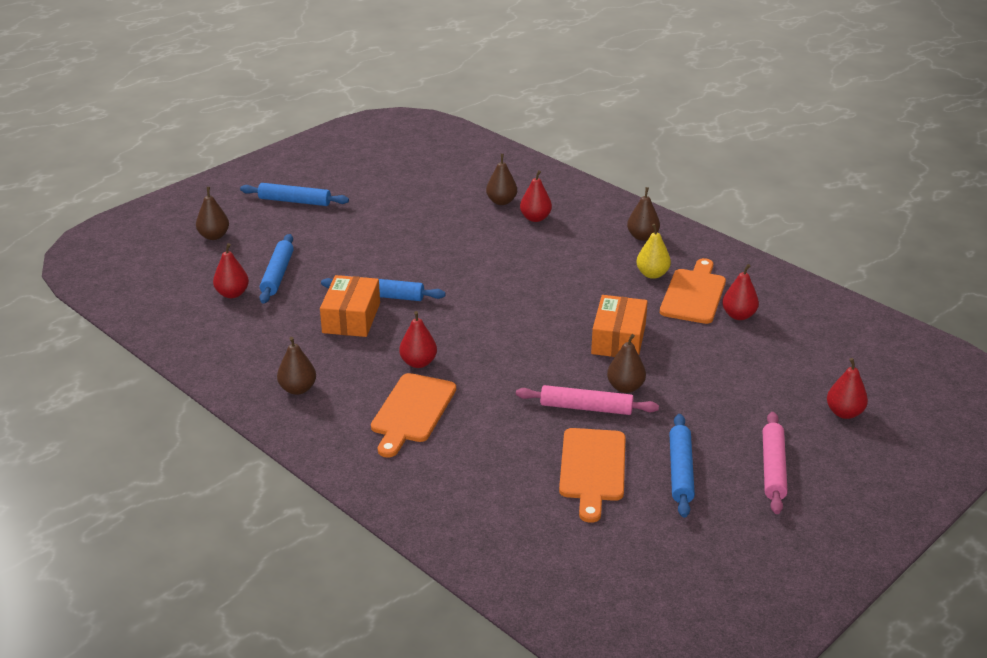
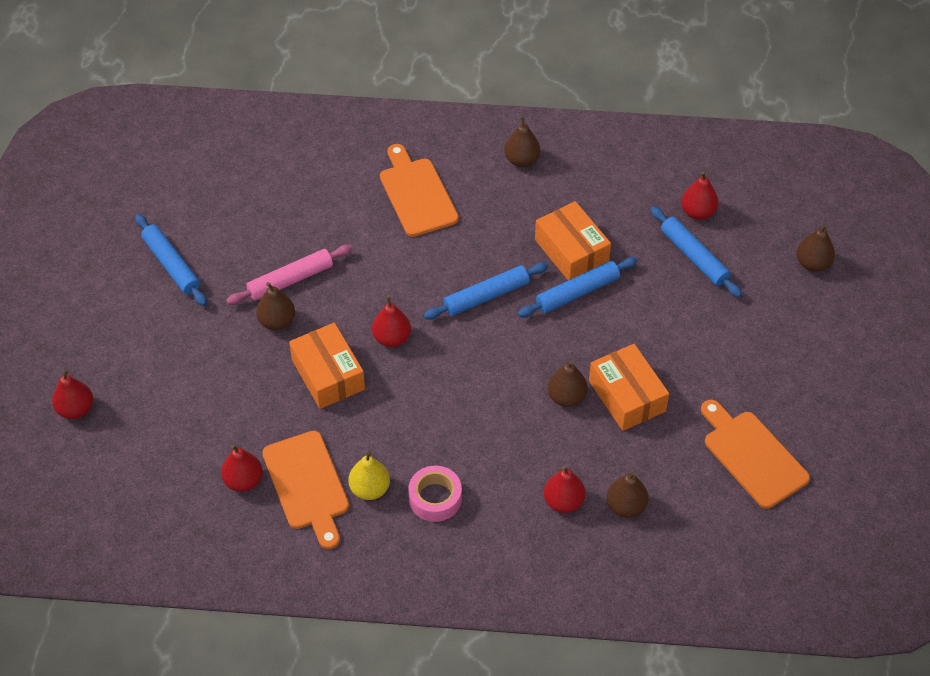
camera: 140 degrees right, 20 degrees up
blue rolling pin [240,183,349,206] -> blue rolling pin moved to [424,262,548,319]
red pear [399,311,437,368] -> red pear moved to [372,296,411,347]
orange cutting board [559,428,626,523] -> orange cutting board moved to [701,400,810,509]
brown pear [627,187,660,241] -> brown pear moved to [548,361,588,407]
pink rolling pin [763,412,788,514] -> none
none -> pink tape [408,466,462,522]
none -> orange box [589,344,669,431]

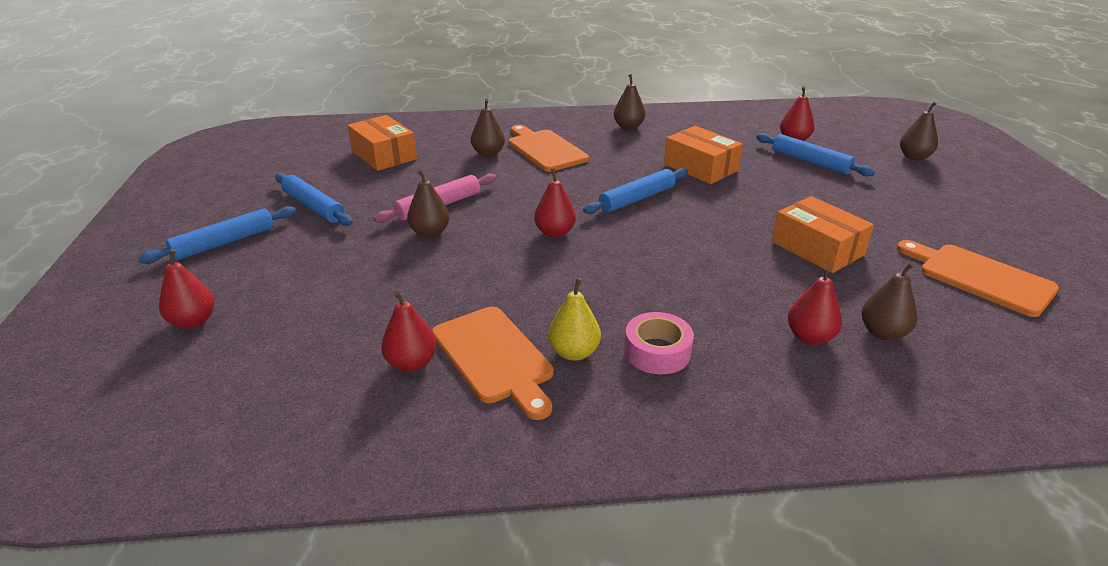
camera: 10 degrees left, 20 degrees down
orange box [289,323,365,409] -> orange box moved to [347,115,417,171]
blue rolling pin [518,257,638,318] -> blue rolling pin moved to [138,206,296,264]
brown pear [548,361,588,407] -> brown pear moved to [471,99,505,157]

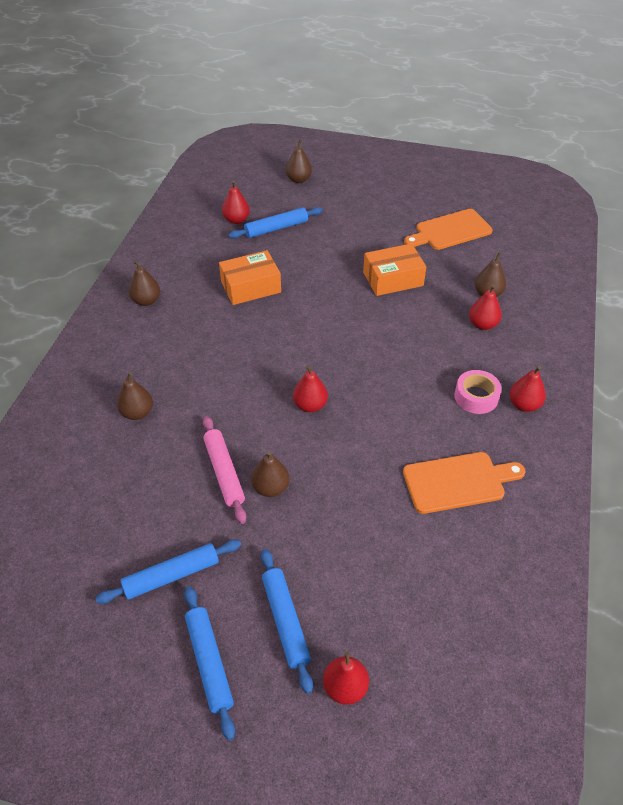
camera: 70 degrees left, 15 degrees up
orange box [347,115,417,171] -> none
red pear [381,291,436,372] -> red pear moved to [510,366,546,412]
orange cutting board [508,125,589,172] -> none
yellow pear [548,278,601,361] -> none
blue rolling pin [583,168,688,214] -> blue rolling pin moved to [261,549,313,694]

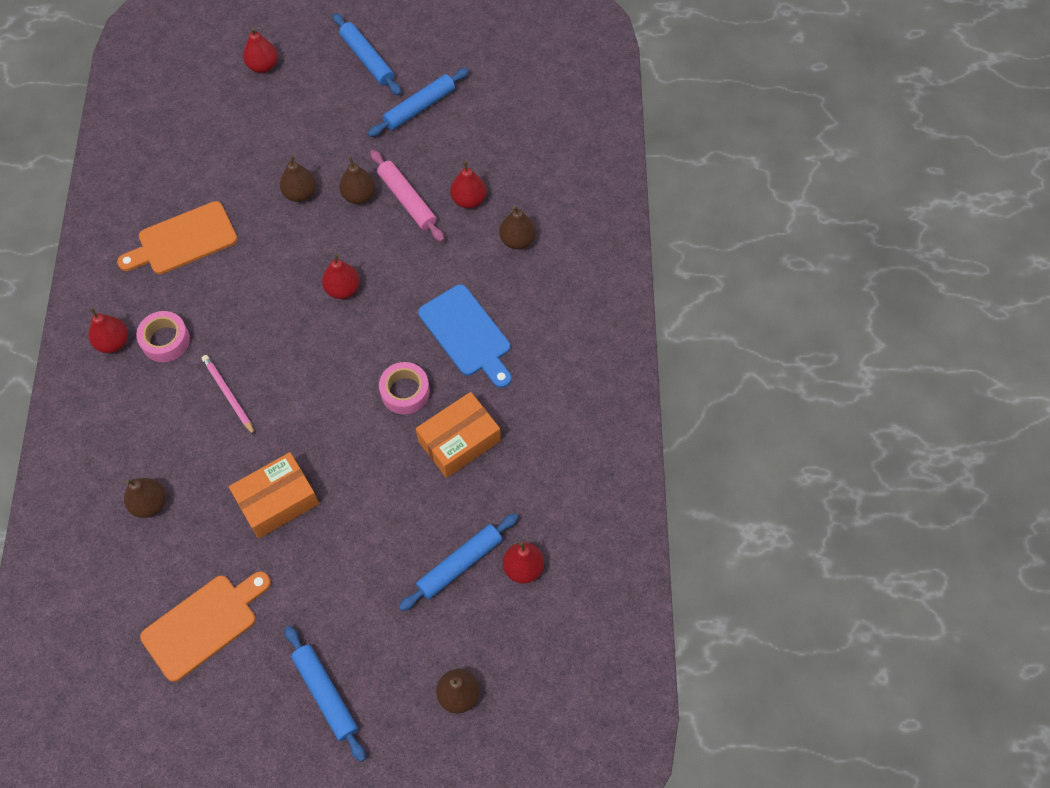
camera: 165 degrees right, 15 degrees up
brown pear [129,260,160,306] -> brown pear moved to [280,155,316,202]
blue rolling pin [261,549,313,694] -> blue rolling pin moved to [285,626,366,762]
red pear [469,285,502,330] -> red pear moved to [450,161,486,208]
none -> pink pencil [202,355,255,435]
none -> pink tape [379,362,430,415]
none -> blue cutting board [418,285,511,388]

